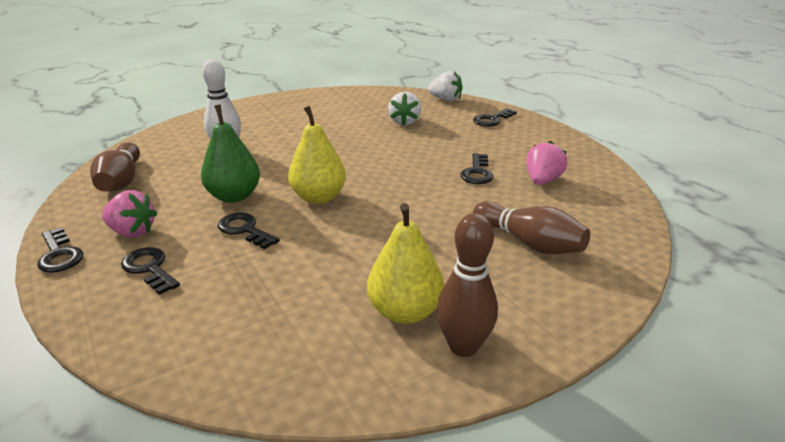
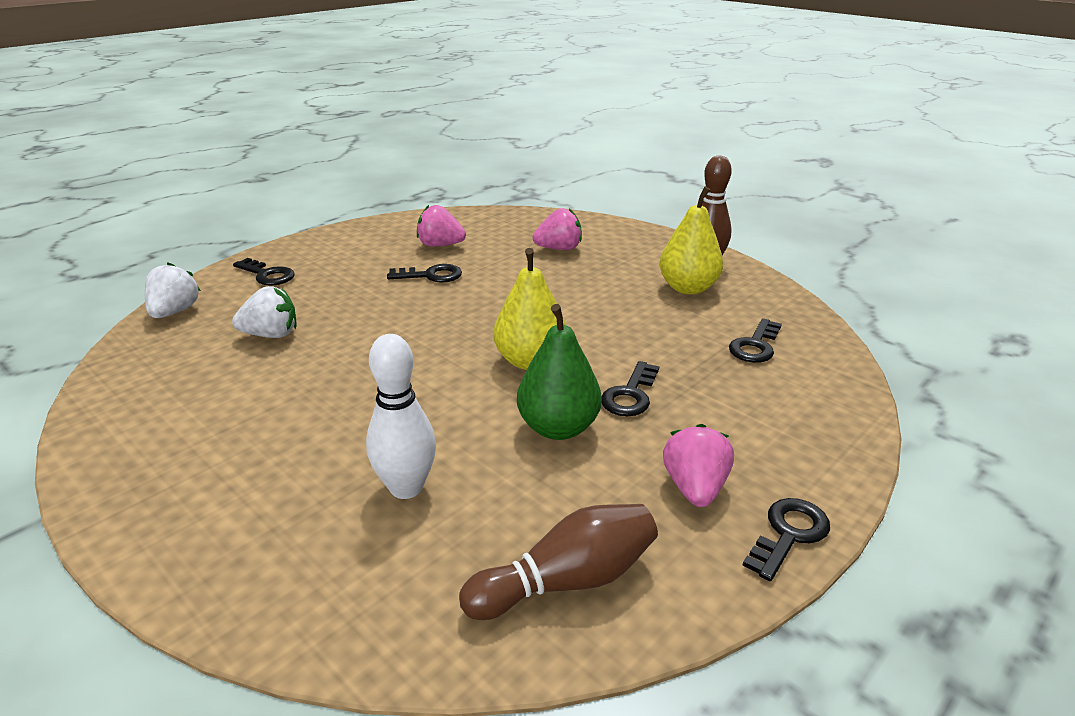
camera: 105 degrees left, 0 degrees up
black key [121,247,180,295] -> black key moved to [729,318,782,363]
brown bowling pin [473,201,590,254] -> pink strawberry [533,208,582,250]

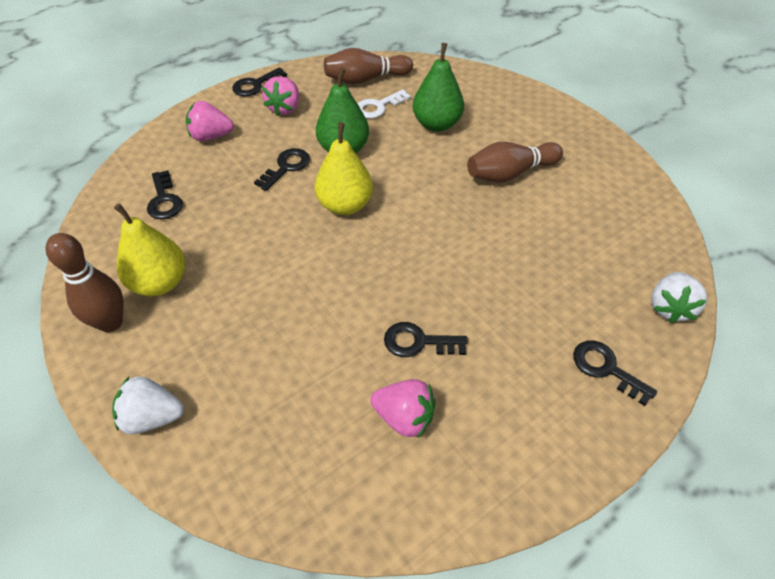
camera: 170 degrees left, 20 degrees up
white strawberry [232,286,296,338] -> white strawberry moved to [112,376,184,434]
white bowling pin [366,334,436,499] -> green pear [413,43,464,132]
pink strawberry [533,208,582,250] -> pink strawberry moved to [186,101,234,141]
black key [729,318,782,363] -> black key turned 120 degrees clockwise [147,170,183,220]
none -> white key [357,89,411,118]
none -> brown bowling pin [467,142,563,182]

